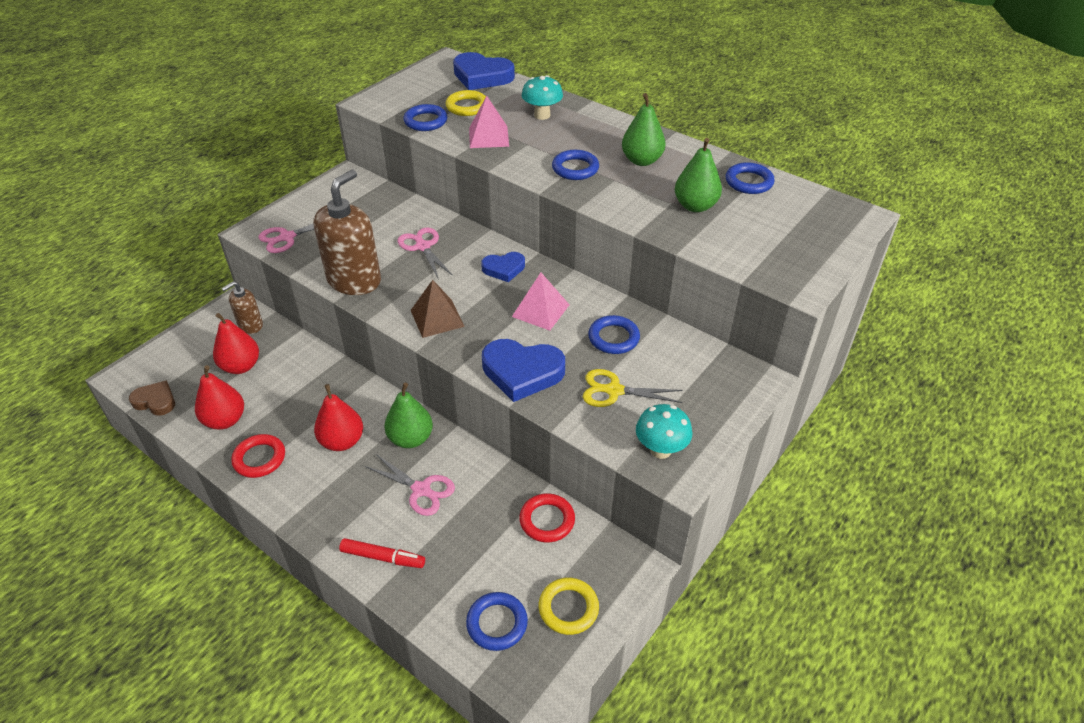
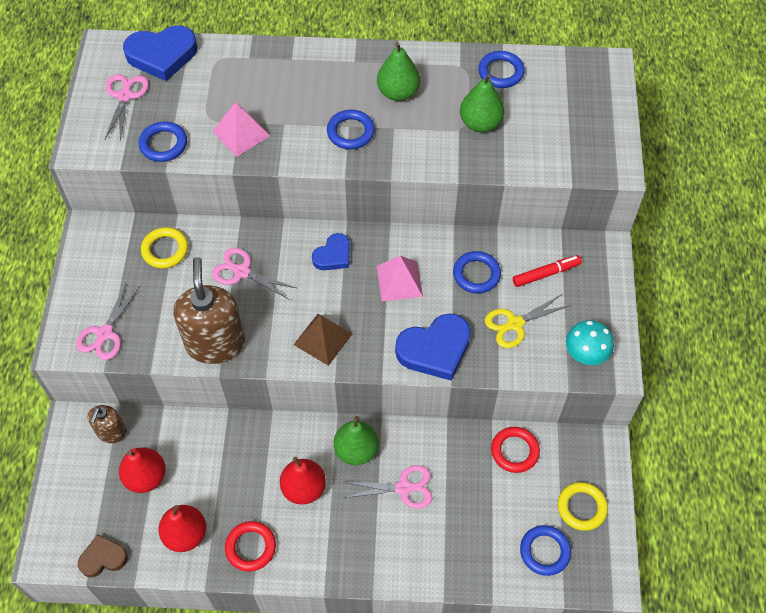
camera: 35 degrees left, 15 degrees up
red marker [339,538,425,568] -> red marker moved to [513,255,582,287]
yellow ring [446,90,486,116] -> yellow ring moved to [141,227,188,269]
turquoise mushroom [522,75,563,120] -> none
none -> pink scissors [105,74,149,142]

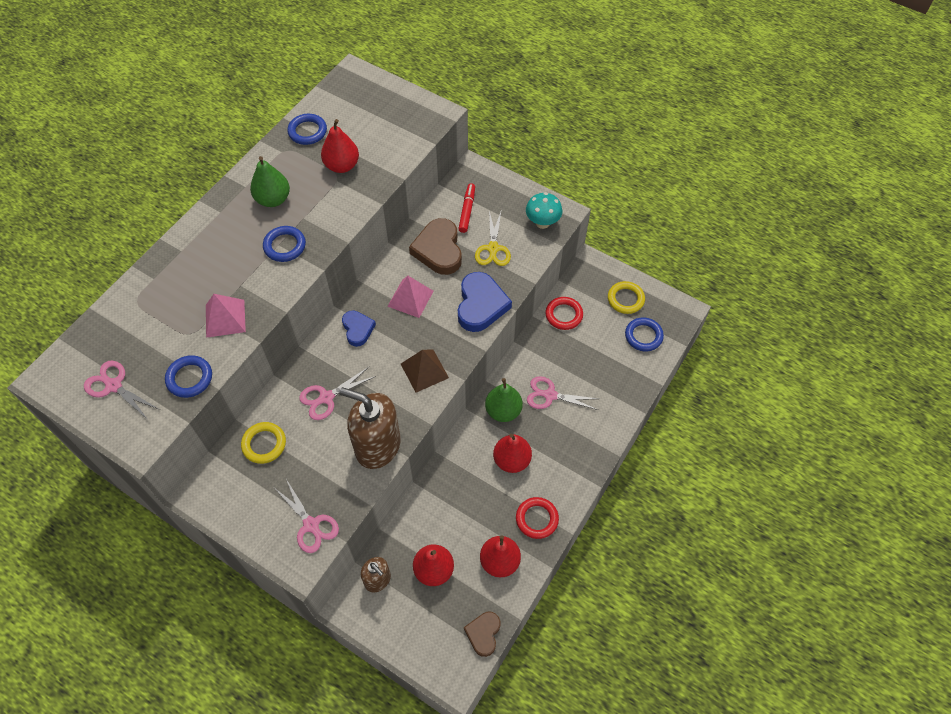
camera: 60 degrees left, 0 degrees up
blue heart [123,26,197,81] -> none
pink scissors [344,465,432,509] -> pink scissors turned 105 degrees counterclockwise [527,376,599,410]
blue ring [453,251,501,294] -> brown heart [409,218,462,275]
green pear [460,74,504,132] -> red pear [321,119,359,173]

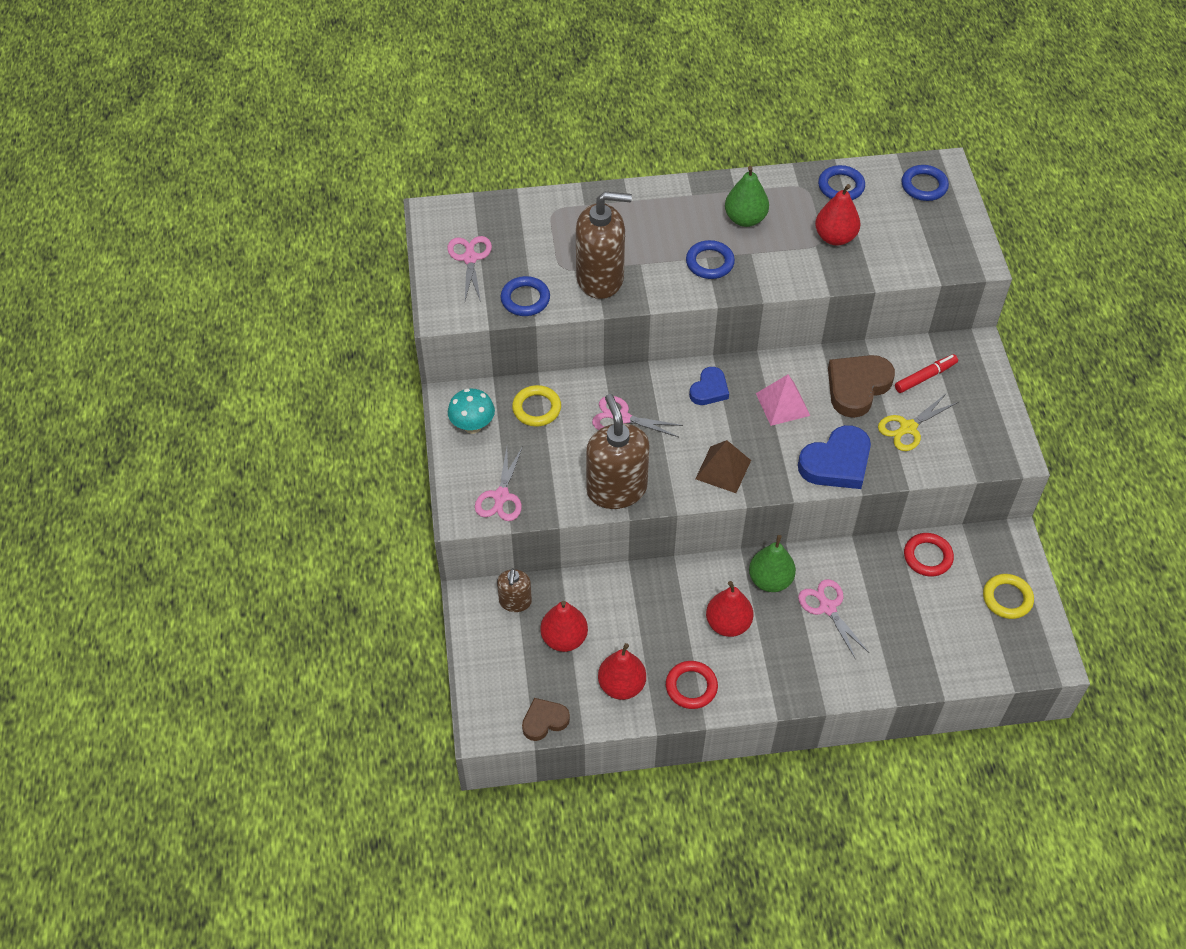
camera: 50 degrees right, 5 degrees down
pink pyramid [206,294,246,338] -> brown soap dispenser [576,192,632,299]
turquoise mushroom [526,192,563,229] -> turquoise mushroom moved to [448,388,495,434]
blue ring [625,317,664,351] -> blue ring moved to [902,165,949,201]

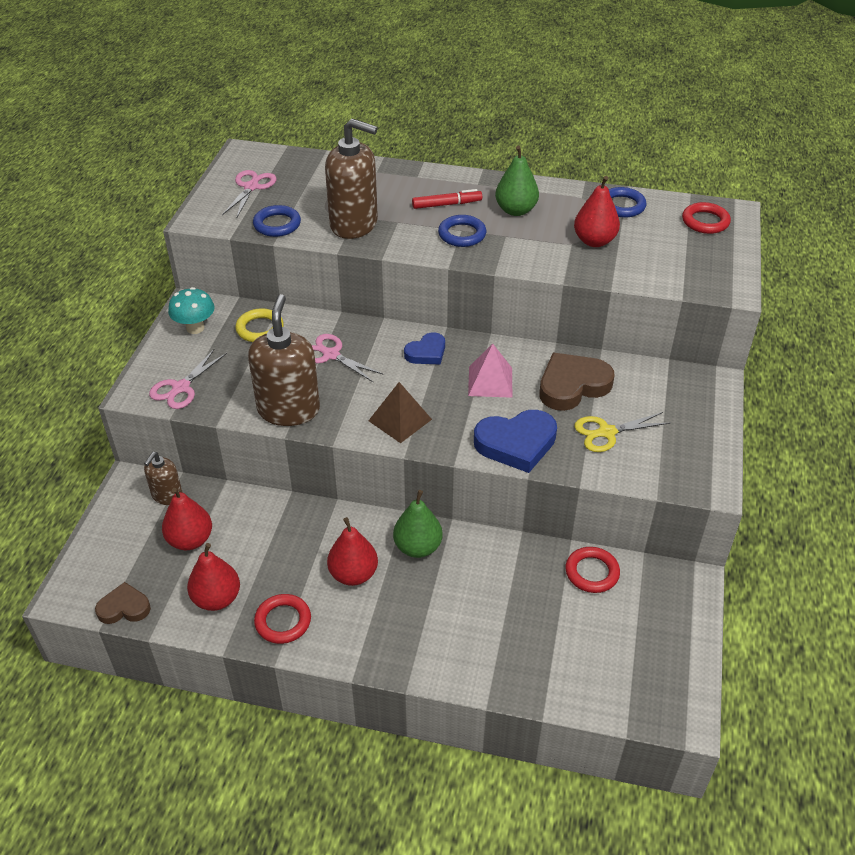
camera: 20 degrees right, 10 degrees down
pink scissors [798,579,869,658] -> none
red marker [895,354,958,393] -> red marker moved to [412,189,482,209]
blue ring [902,165,949,201] -> red ring [682,202,731,234]
yellow ring [983,574,1034,619] -> none

